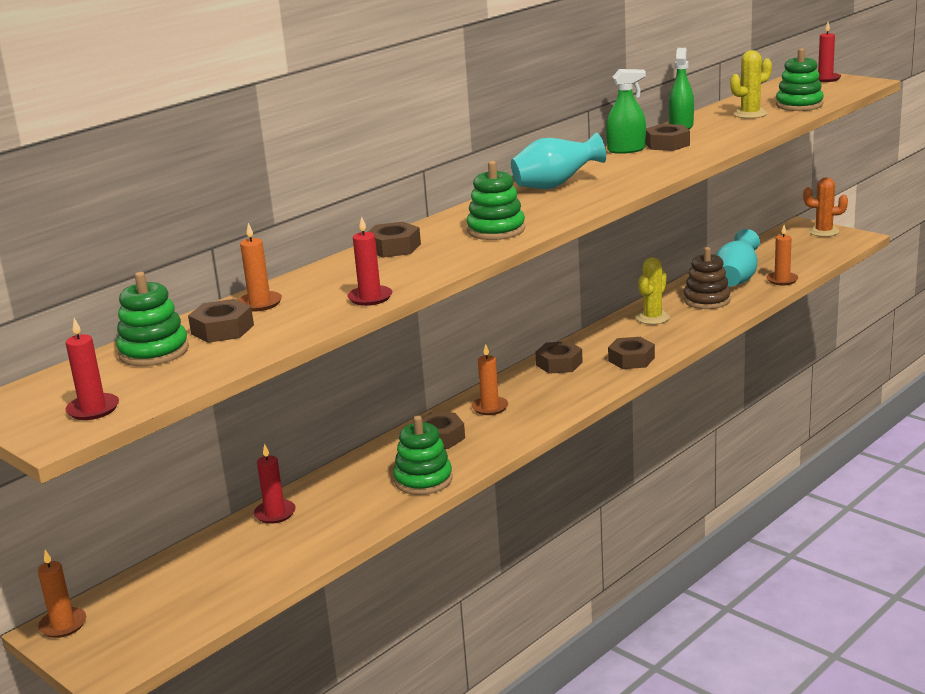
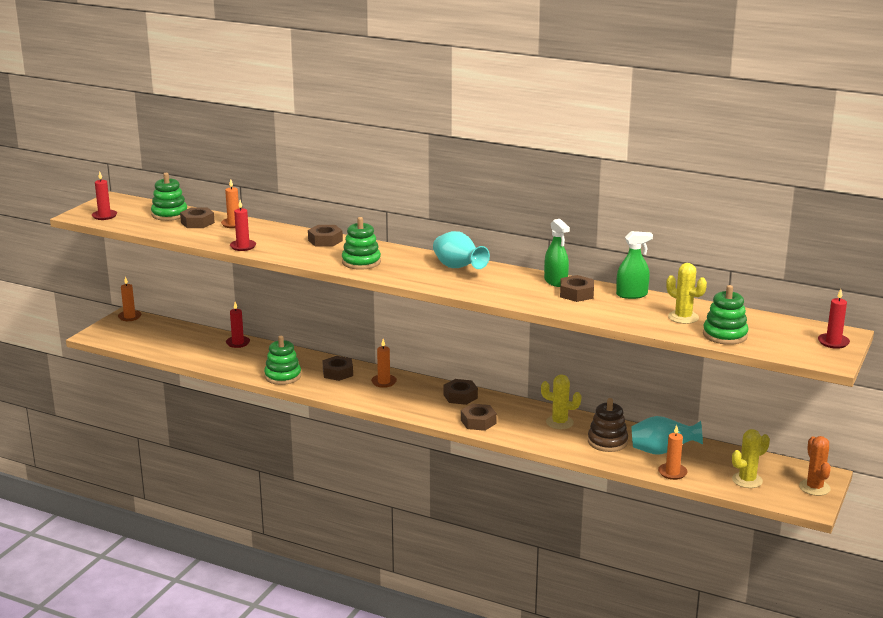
camera: 70 degrees right, 0 degrees up
none -> yellow cactus [732,429,770,488]

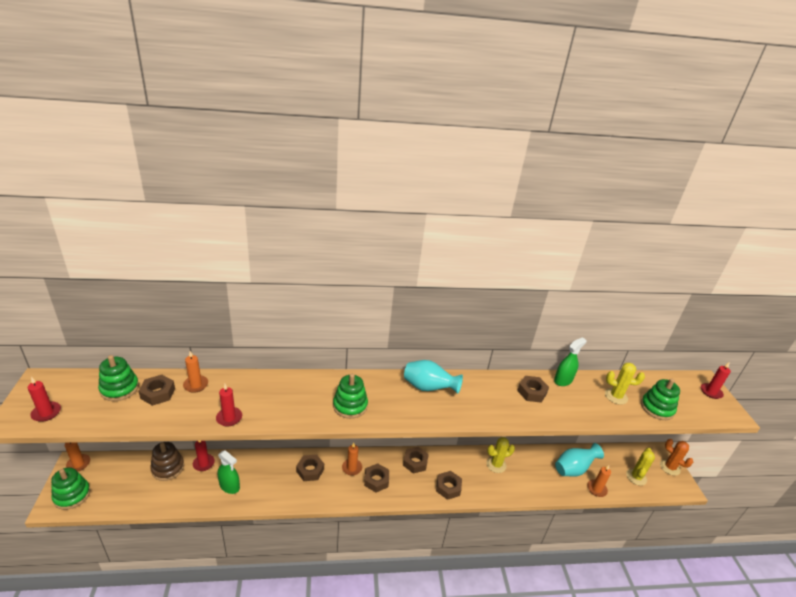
camera: 35 degrees left, 10 degrees up
green stacking toy [264,336,301,385] -> green stacking toy moved to [51,467,91,510]
brown nut [308,225,343,247] -> brown nut moved to [364,463,389,492]
green spray bottle [544,219,570,287] -> green spray bottle moved to [217,450,240,494]
brown stacking toy [588,398,628,452] -> brown stacking toy moved to [150,442,184,481]

